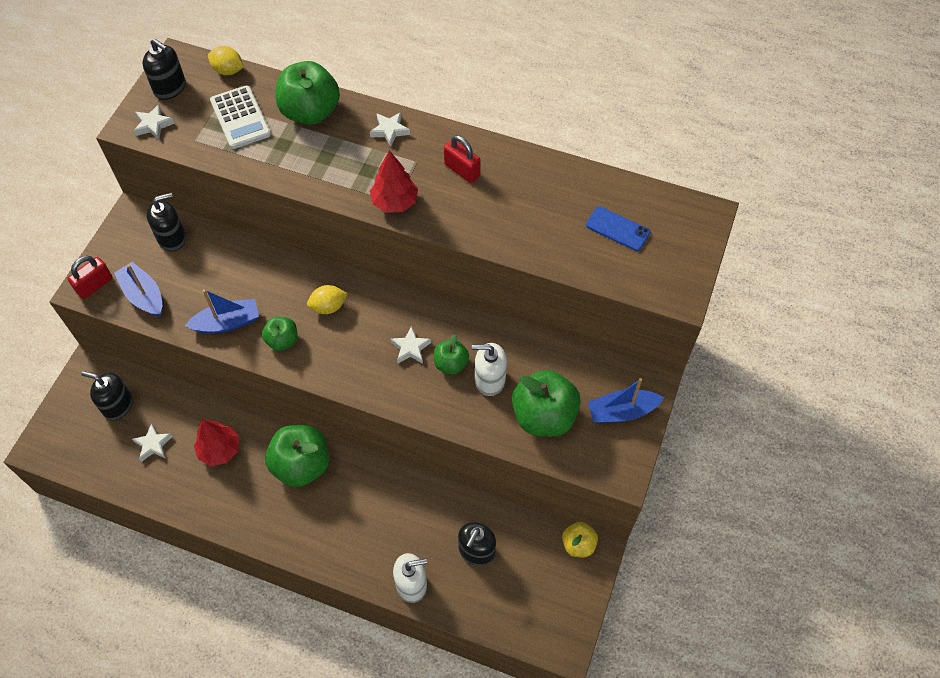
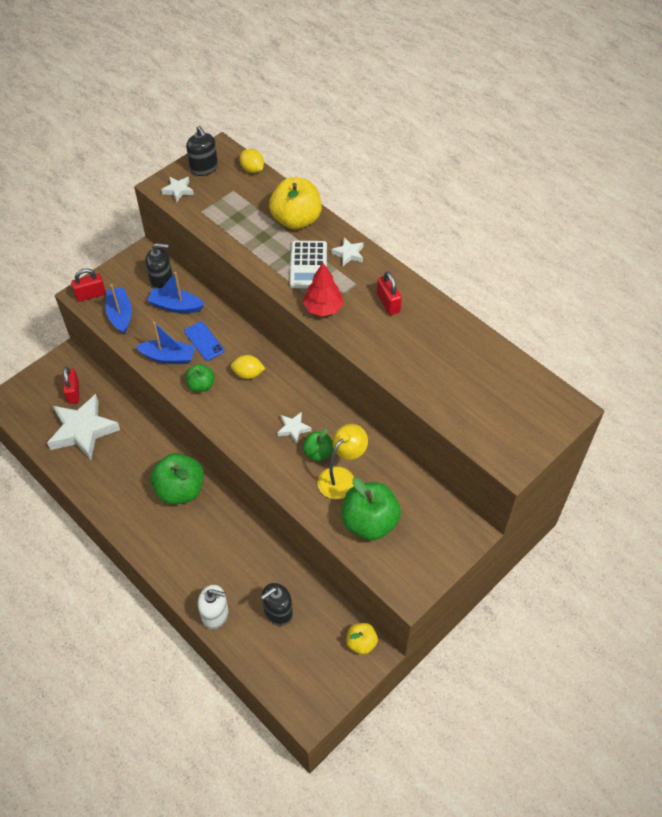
camera: 25 degrees right, 5 degrees down
black soap dispenser [81,371,133,420] -> red padlock [63,367,79,404]
white star [132,423,173,462] -> white star [47,394,120,460], size x2.23
red tree [194,419,239,466] -> none
white calculator [210,85,271,149] -> white calculator moved to [290,241,327,288]
green apple [275,61,340,125] -> yellow apple [269,177,322,230]
white soap dispenser [472,343,507,396] -> yellow lamp [318,424,368,499]
blue phone [586,206,650,251] -> blue phone moved to [184,321,224,361]
blue boat [588,378,664,423] -> blue boat moved to [147,272,205,313]

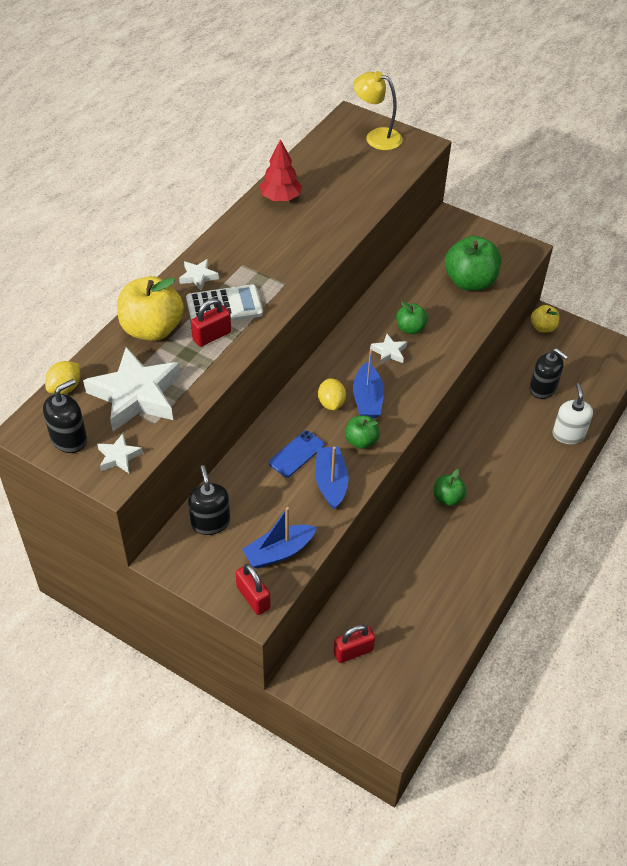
camera: 105 degrees left, 5 degrees down
white star [47,394,120,460] -> white star moved to [83,347,181,431]
blue boat [147,272,205,313] -> blue boat moved to [353,349,384,418]
green apple [150,453,204,505] -> green apple [434,469,467,506], size x0.55
red tree [303,263,344,316] -> red tree moved to [260,139,302,202]
yellow lamp [318,424,368,499] -> yellow lamp moved to [353,71,403,150]
red padlock [377,272,402,315] -> red padlock moved to [191,299,231,347]

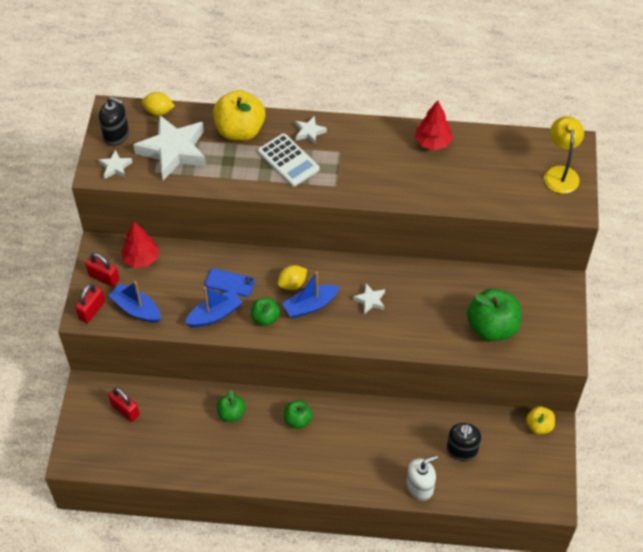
camera: 65 degrees right, 5 degrees up
black soap dispenser [188,465,230,535] -> red tree [121,222,159,268]
red padlock [191,299,231,347] -> red padlock moved to [85,253,119,287]
green apple [396,301,428,334] -> green apple moved to [217,389,246,422]

